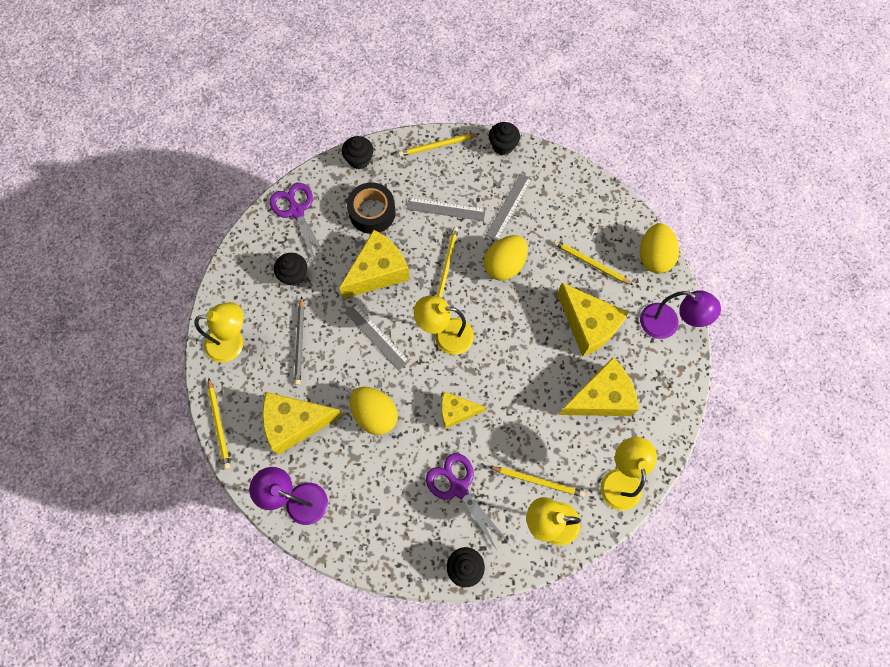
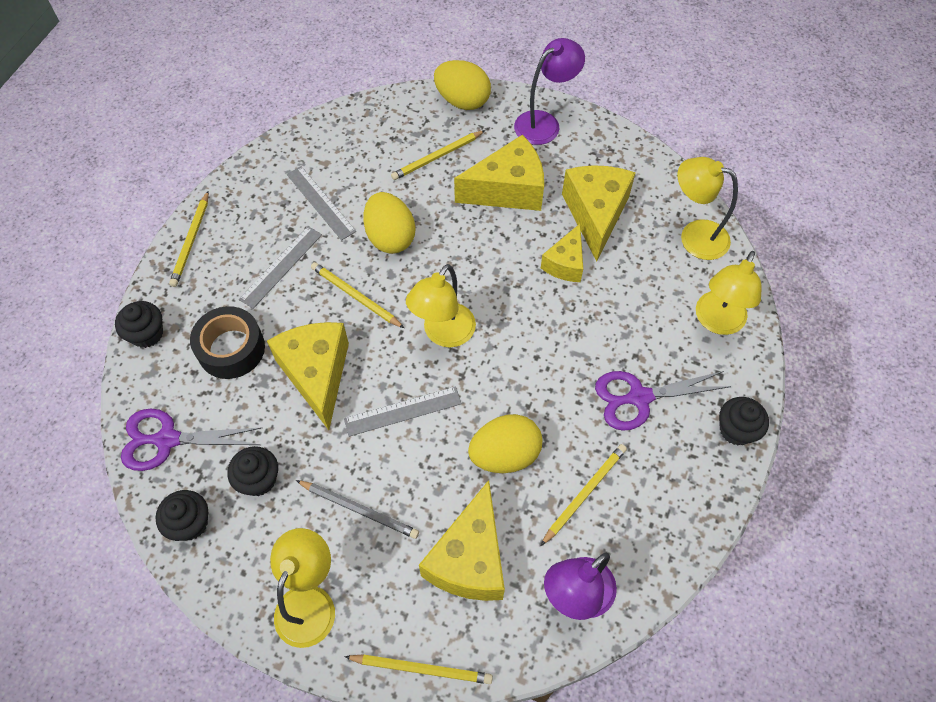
camera: 65 degrees left, 10 degrees down
yellow cheese [441,391,486,429] -> yellow cheese moved to [541,224,583,282]
black cupcake [489,122,520,155] -> black cupcake moved to [155,490,208,541]
yellow pencil [489,466,585,497] -> yellow pencil moved to [541,444,627,546]

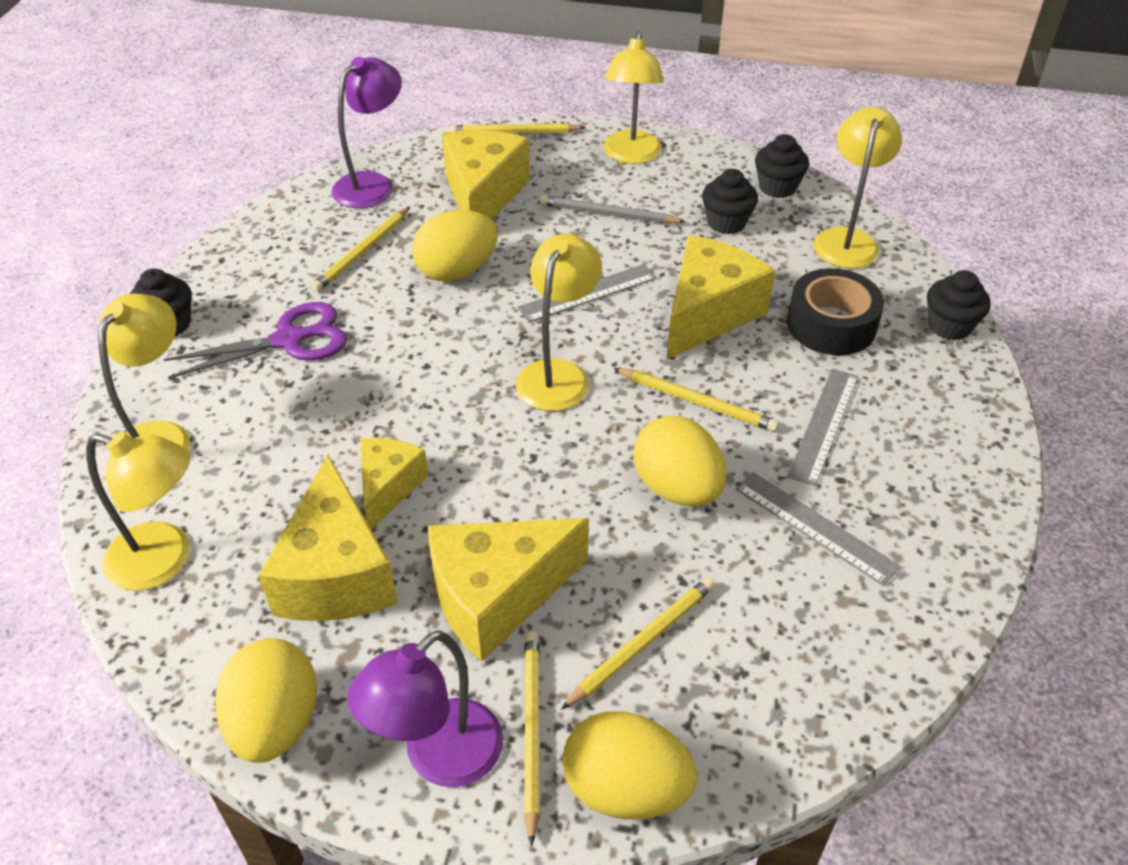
camera: 170 degrees right, 15 degrees down
purple scissors [121,409,261,471] -> yellow lamp [814,107,902,269]
yellow pencil [169,191,209,287] -> yellow pencil moved to [524,632,540,846]
yellow cheese [267,322,349,430] -> yellow cheese turned 120 degrees counterclockwise [666,235,775,360]
none -> yellow egg [216,638,317,763]

